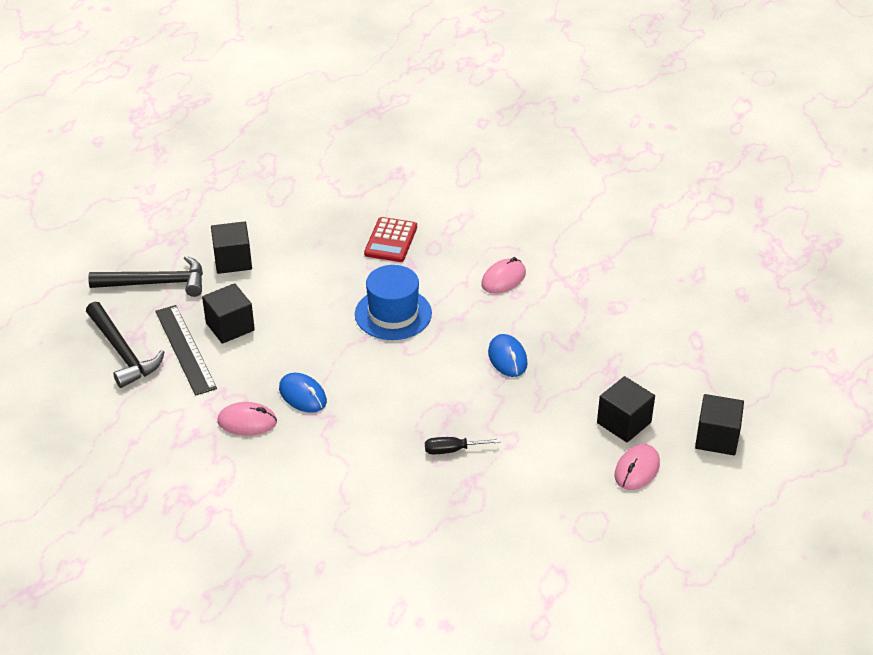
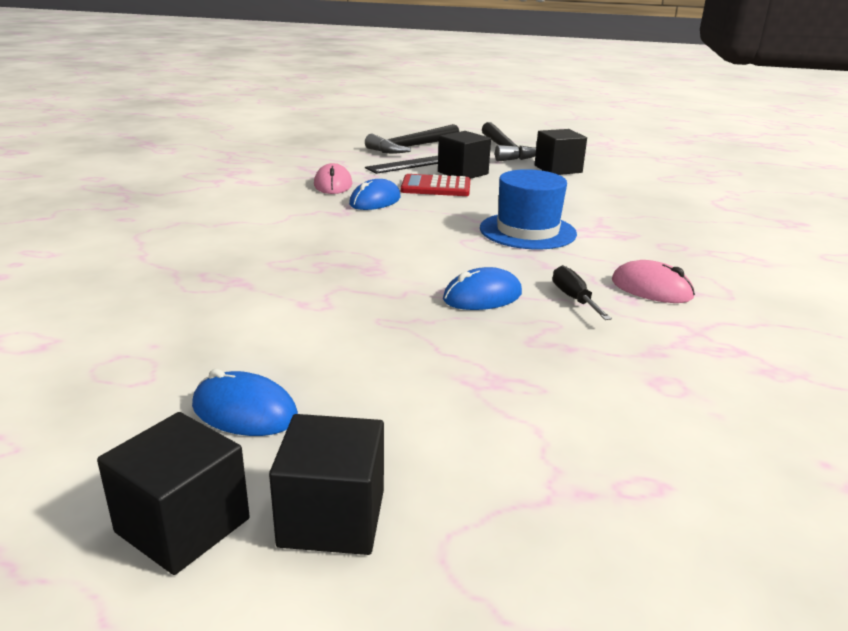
camera: 80 degrees right, 15 degrees down
red calculator [364,217,417,262] -> red calculator moved to [401,174,470,196]
black screwdriver [425,437,501,454] -> black screwdriver moved to [553,265,612,320]
black cube [597,376,655,442] -> black cube moved to [97,412,250,575]
pink mouse [615,444,660,490] -> blue mouse [192,369,298,436]

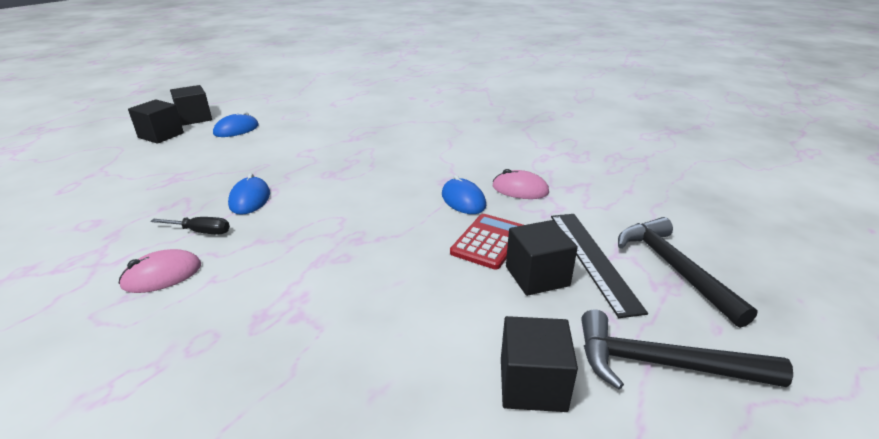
camera: 115 degrees right, 5 degrees up
blue hat [480,169,577,249] -> none

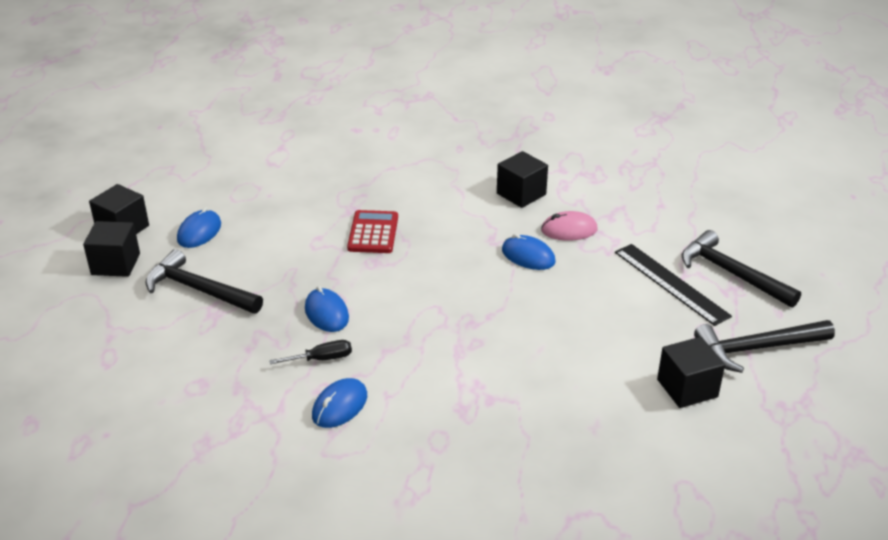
camera: 25 degrees left, 5 degrees up
pink mouse [118,249,201,293] -> blue mouse [312,378,367,428]
red calculator [450,214,523,270] -> red calculator moved to [347,210,398,253]
black cube [506,220,578,296] -> black cube moved to [497,151,548,208]
none -> black hammer [146,249,263,314]

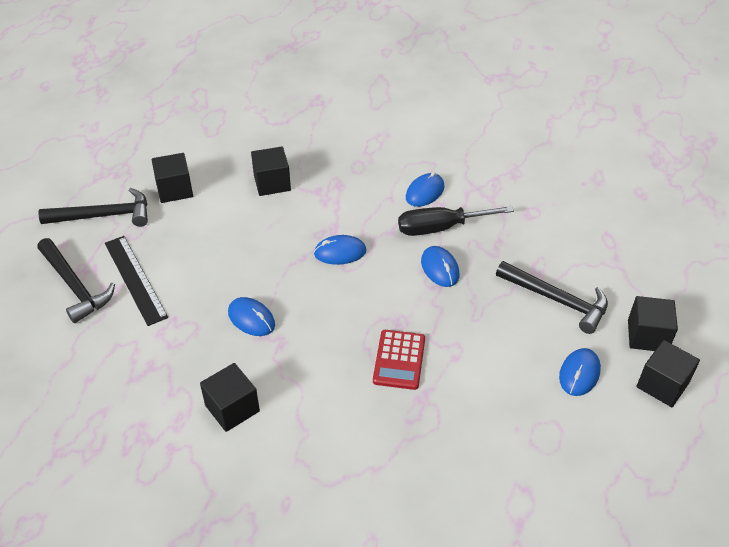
camera: 175 degrees left, 10 degrees up
black screwdriver [269,340,352,364] -> black screwdriver [398,206,514,236], size x1.84
pink mouse [541,211,598,241] -> none
none -> black cube [251,147,291,196]
none -> blue mouse [314,235,366,265]

